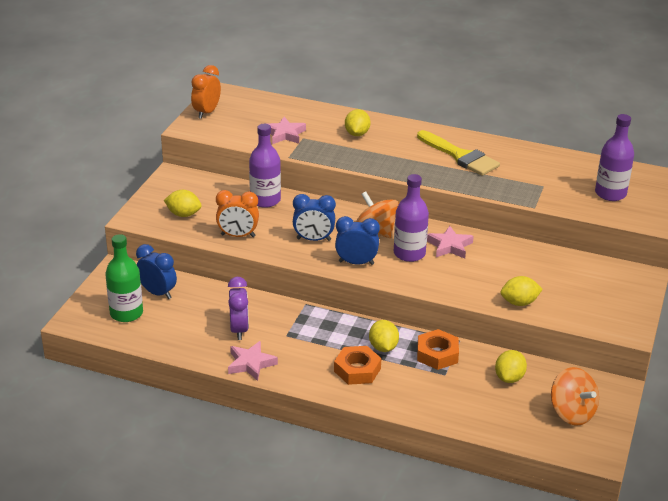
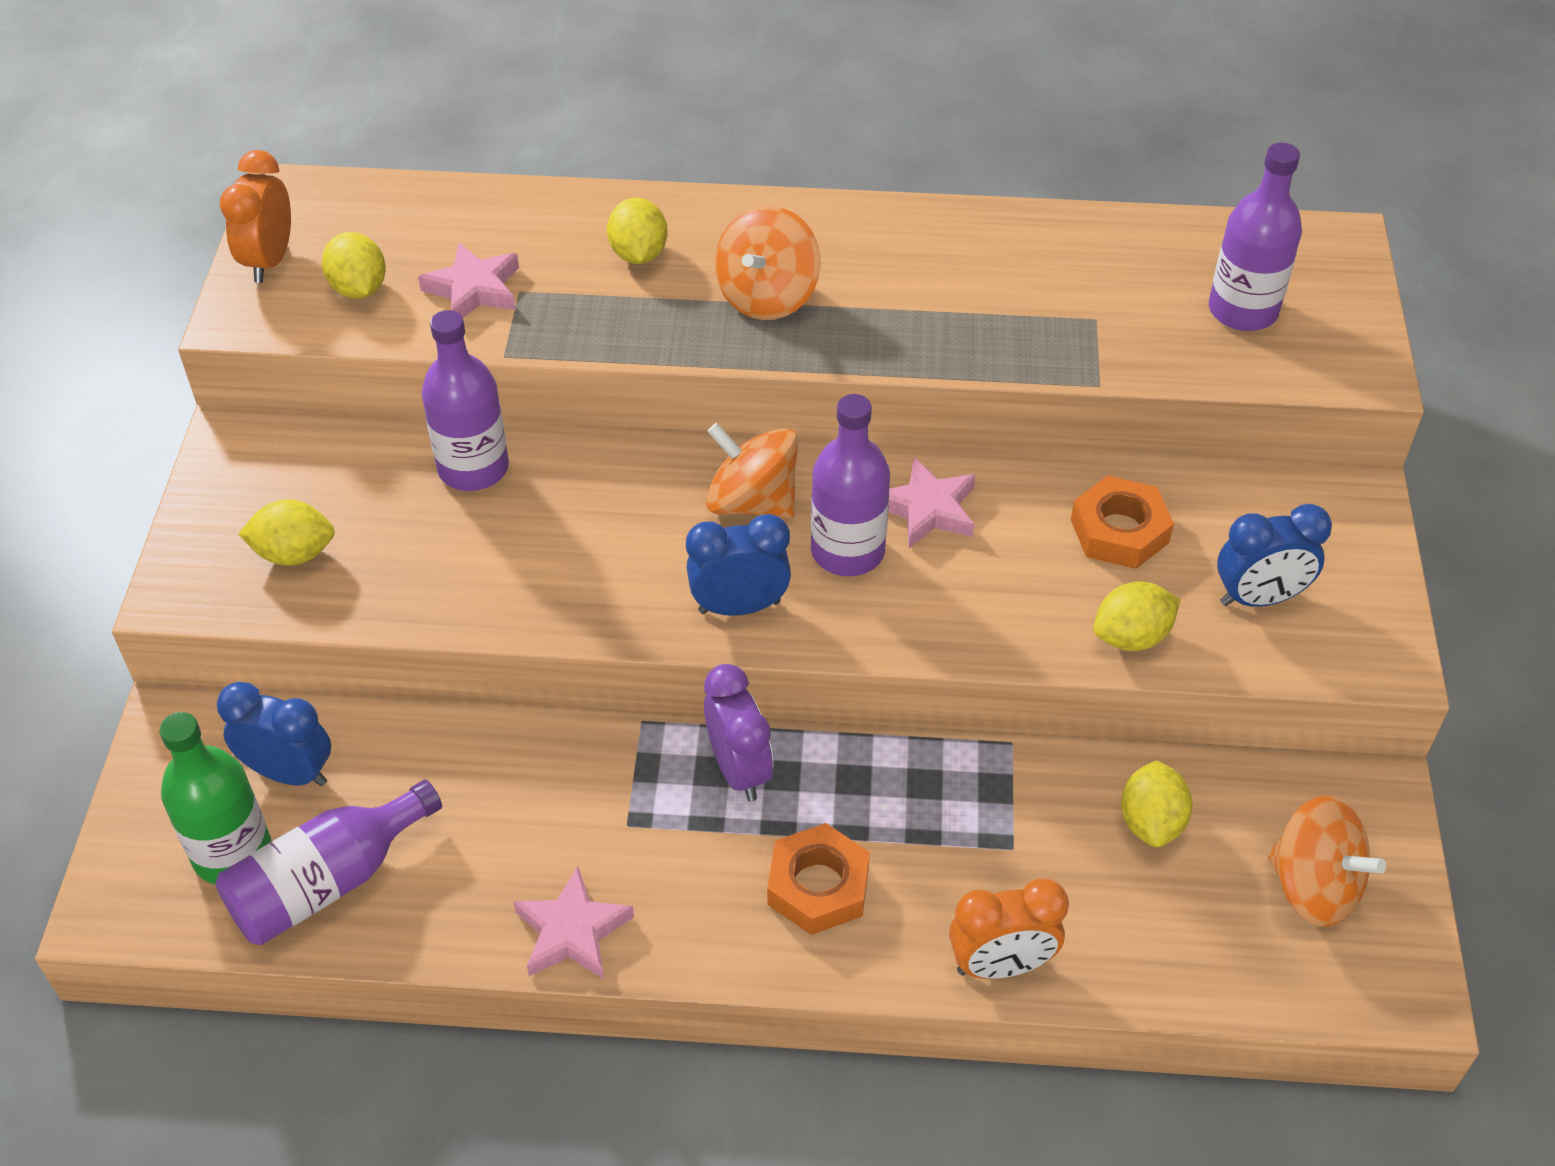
camera: 15 degrees left, 15 degrees up
orange clock [216,190,259,237] -> orange clock moved to [949,879,1069,979]
purple clock [228,277,249,340] -> purple clock moved to [704,664,773,801]
blue clock [293,194,336,241] -> blue clock moved to [1217,504,1332,607]
yellow lemon [369,320,399,352] -> yellow lemon moved to [322,232,386,299]
yellow brush [417,130,500,176] -> none
orange nut [417,329,459,370] -> orange nut moved to [1071,476,1174,569]
none -> purple bottle [215,780,442,945]
none -> orange spinning top [715,206,821,320]

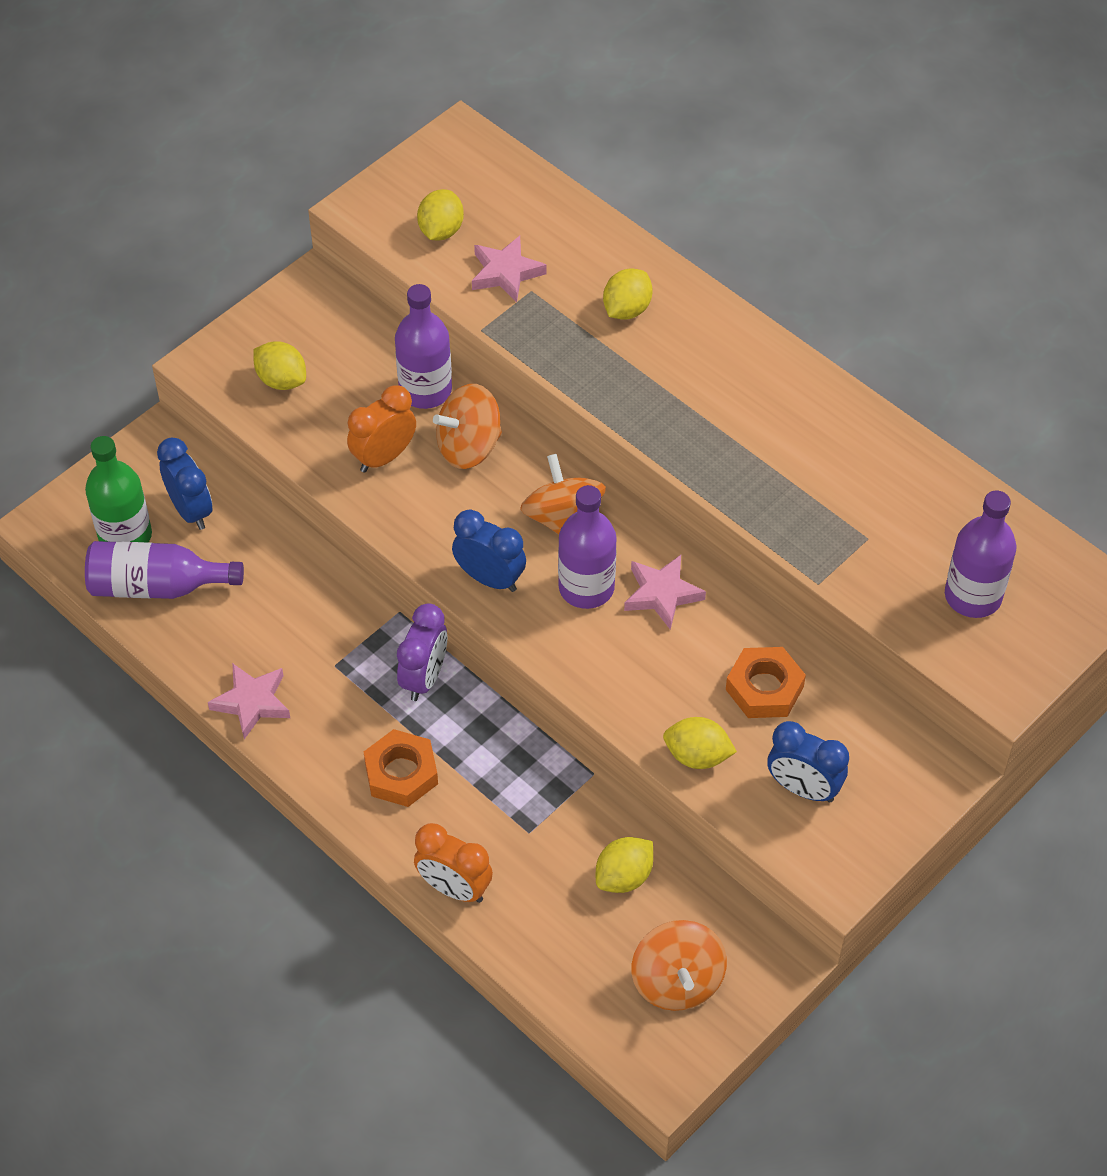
camera: 40 degrees right, 5 degrees up
orange clock [220,150,291,283] -> orange clock moved to [347,385,416,473]
orange spinning top [715,206,821,320] -> orange spinning top moved to [433,384,502,469]

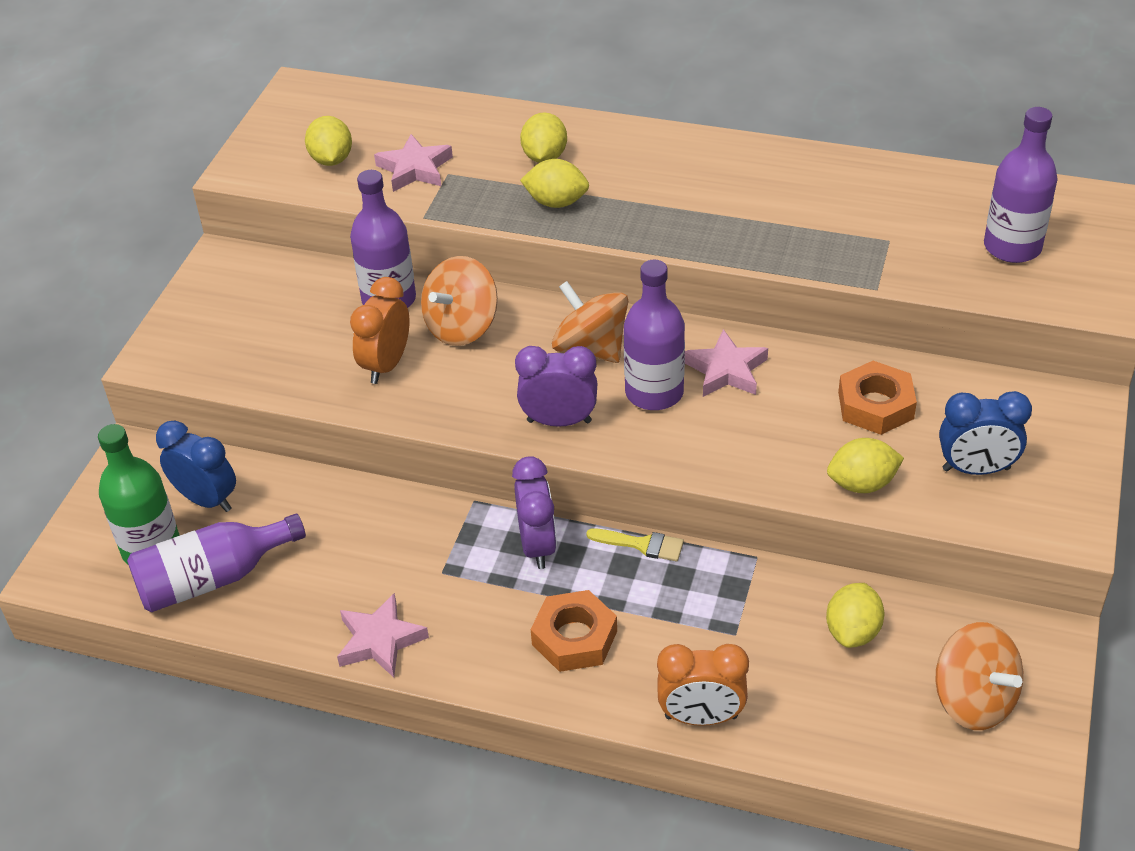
camera: 25 degrees left, 10 degrees down
yellow lemon [253,341,306,390] -> yellow lemon moved to [520,159,589,208]
blue clock [452,509,526,592] -> purple clock [515,346,597,427]
none -> yellow brush [586,528,684,561]

